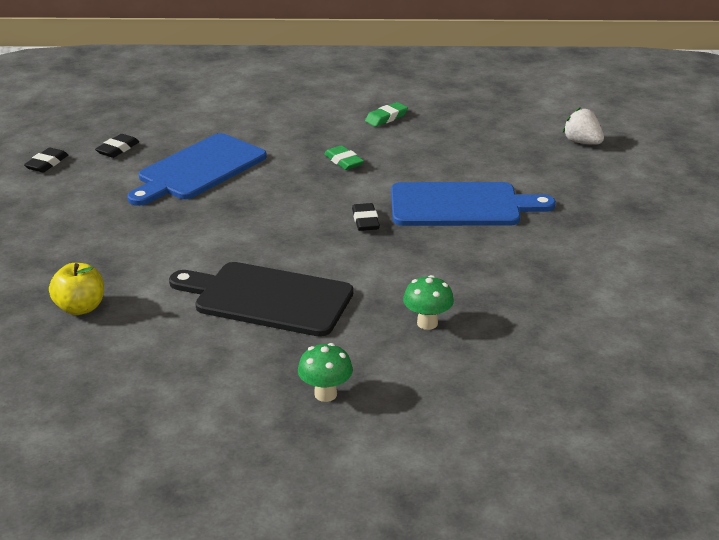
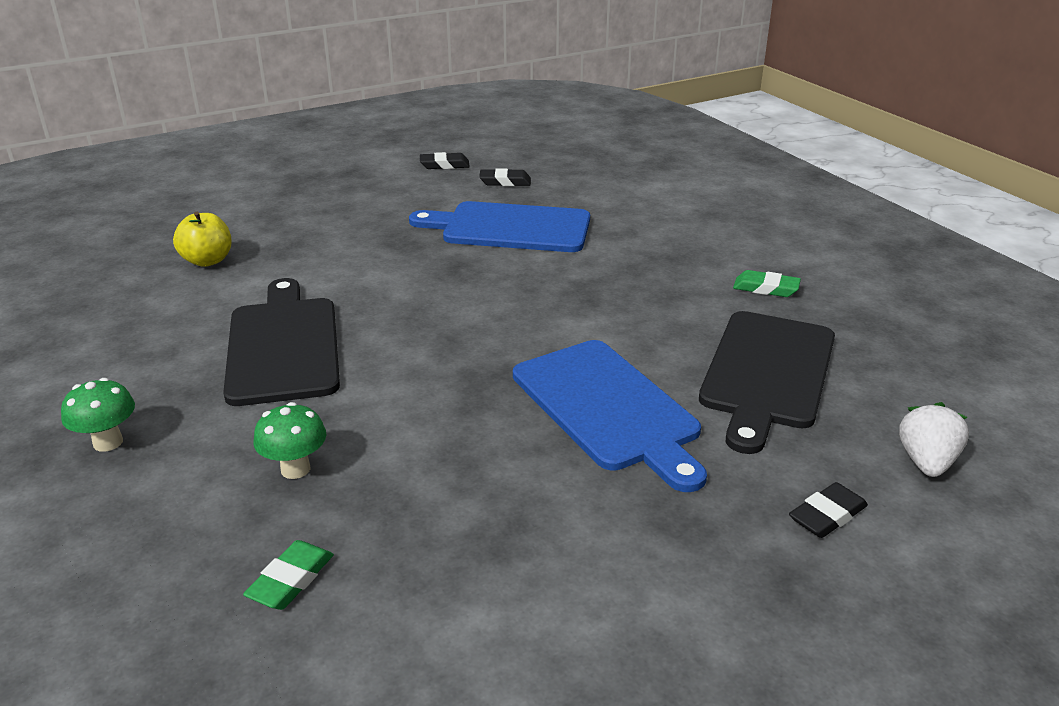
camera: 60 degrees right, 0 degrees up
green eraser [324,145,364,170] -> green eraser moved to [243,540,334,610]
black eraser [352,203,380,231] -> black eraser moved to [789,482,868,538]
none -> black cutting board [699,311,835,454]

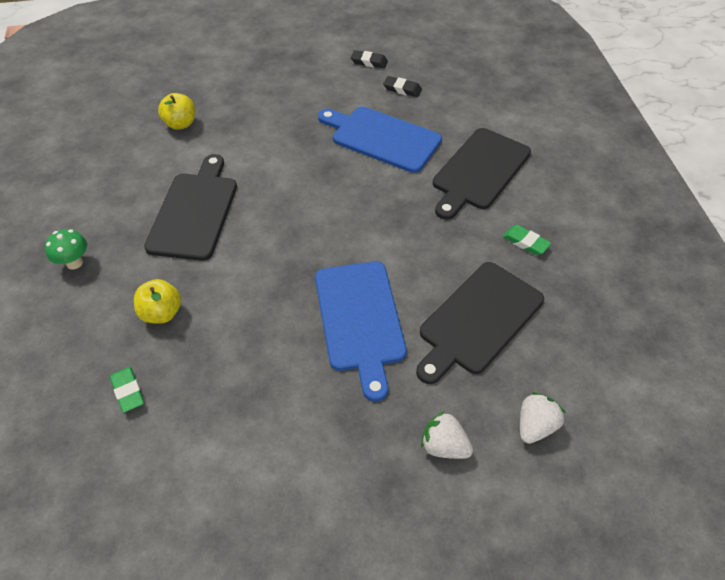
camera: 20 degrees right, 20 degrees up
green eraser [243,540,334,610] -> green eraser turned 75 degrees counterclockwise [110,367,144,413]
green mushroom [254,402,326,479] -> yellow apple [134,279,181,324]
black eraser [789,482,868,538] -> white strawberry [421,411,473,459]
none -> black cutting board [433,128,531,220]

